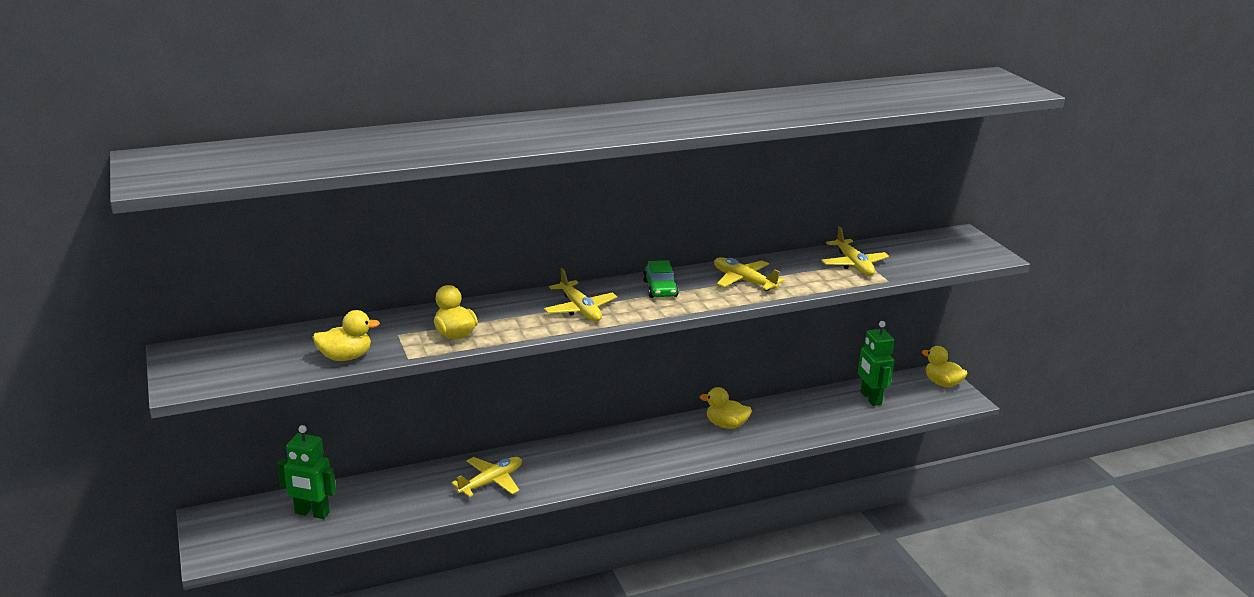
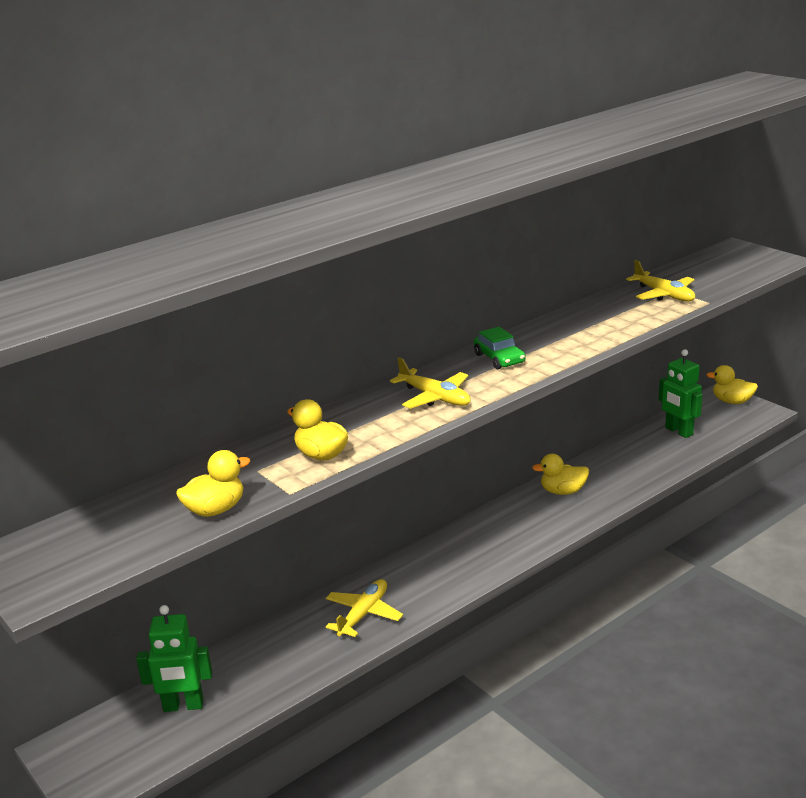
camera: 15 degrees left, 0 degrees up
yellow plane [714,257,784,291] -> none

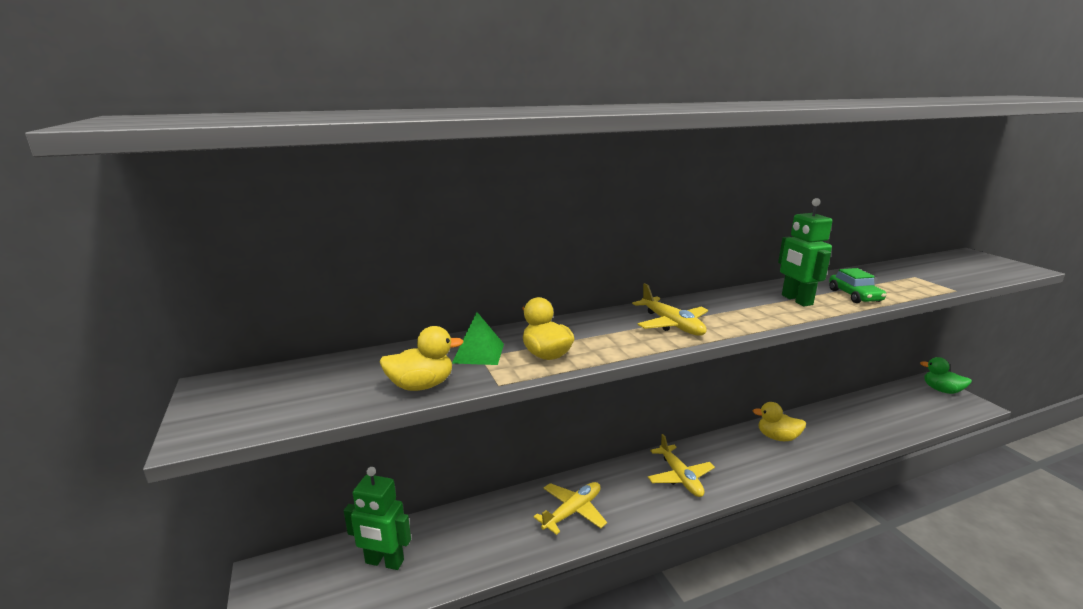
camera: 15 degrees right, 5 degrees down
green car [474,327,526,369] -> green car moved to [829,268,886,303]
yellow plane [626,260,695,301] -> yellow plane moved to [648,434,715,497]
green robot [659,349,702,438] -> green robot moved to [778,198,833,306]
yellow duck [706,365,758,404] -> green duck [920,357,972,394]
none -> green pyramid [452,312,504,365]

